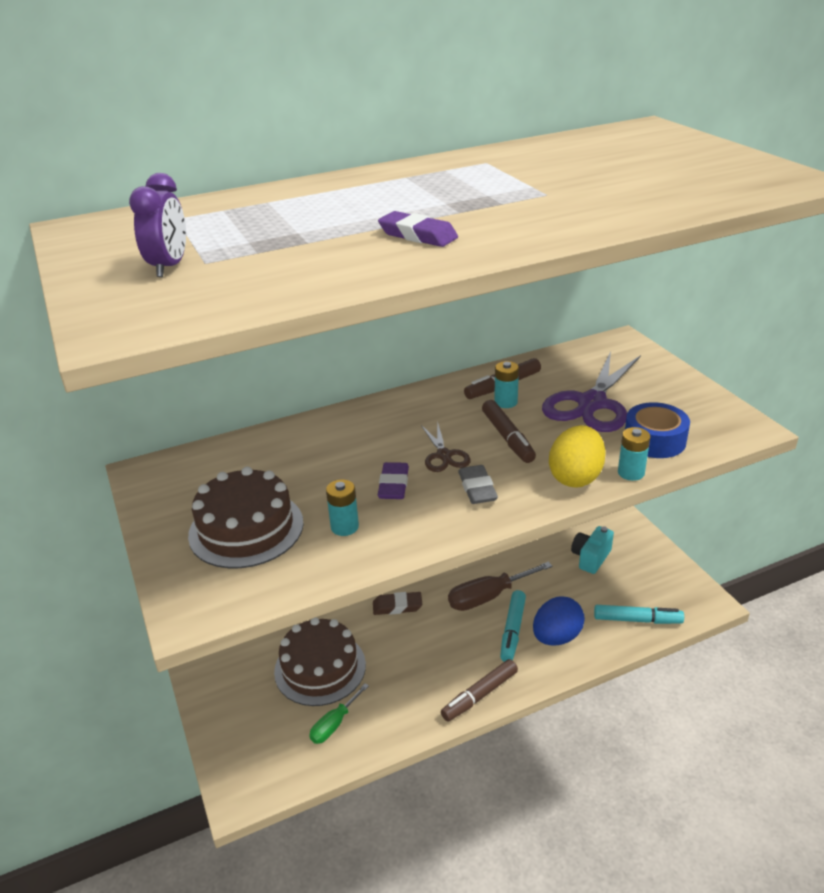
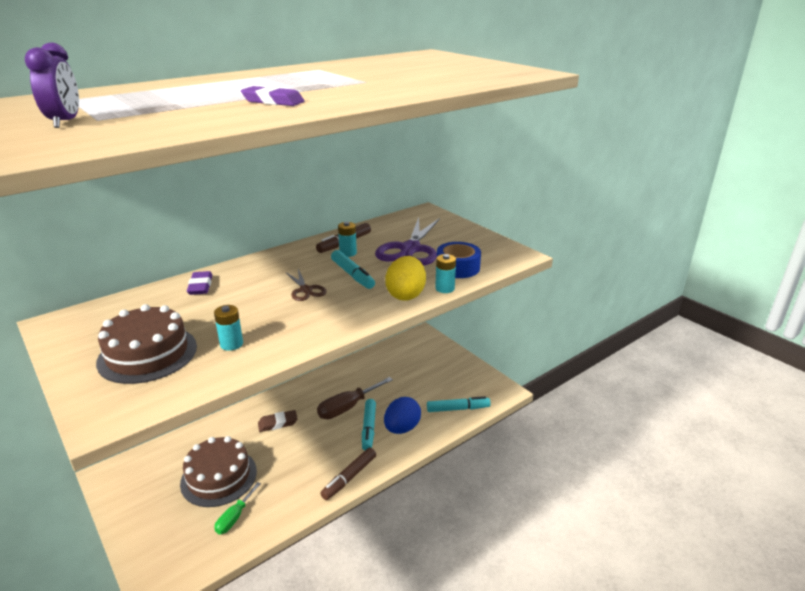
camera: 15 degrees left, 5 degrees down
purple eraser [378,462,409,499] -> purple eraser moved to [187,271,212,295]
grey eraser [458,465,498,504] -> none
brown marker [482,400,536,463] -> turquoise marker [331,250,375,289]
turquoise camera [571,526,614,574] -> none

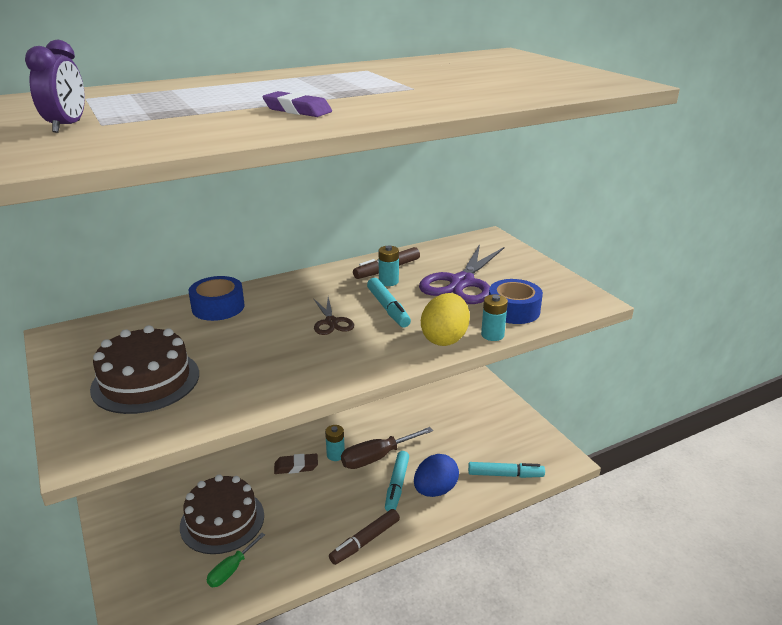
camera: 10 degrees right, 0 degrees up
purple eraser [187,271,212,295] -> blue tape [189,276,245,321]
turquoise battery [214,305,243,351] -> turquoise battery moved to [325,425,345,461]

